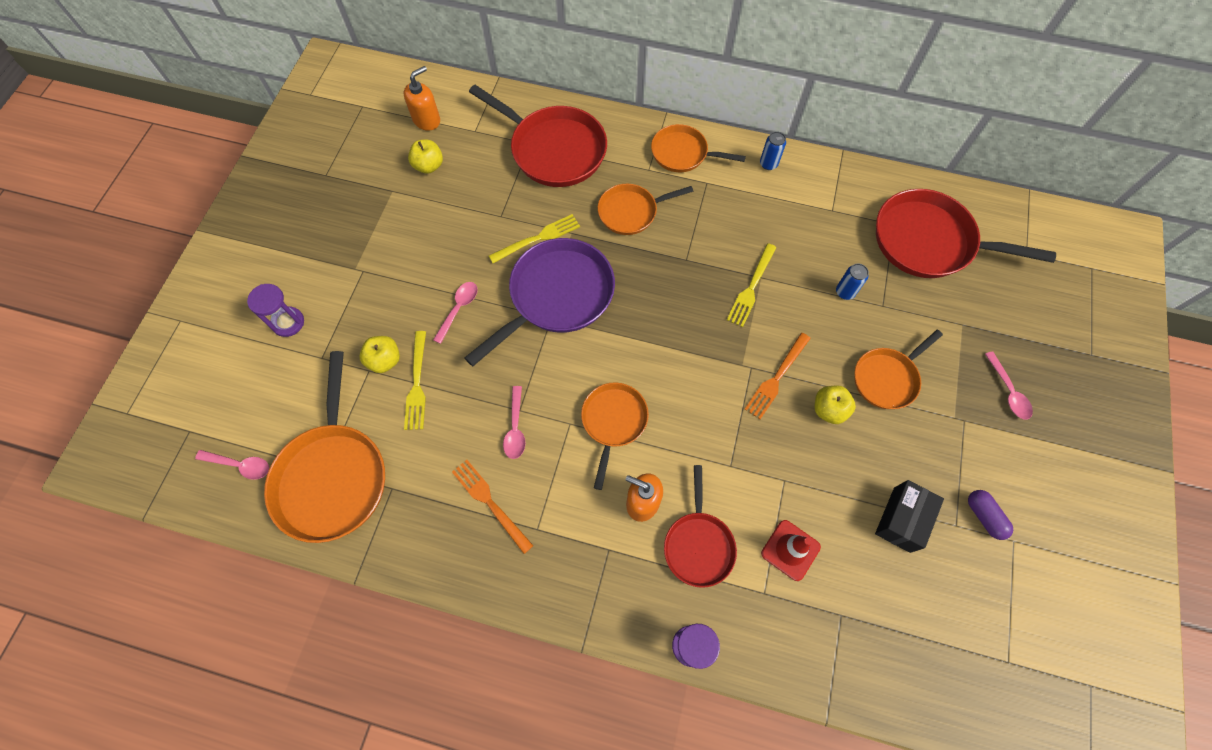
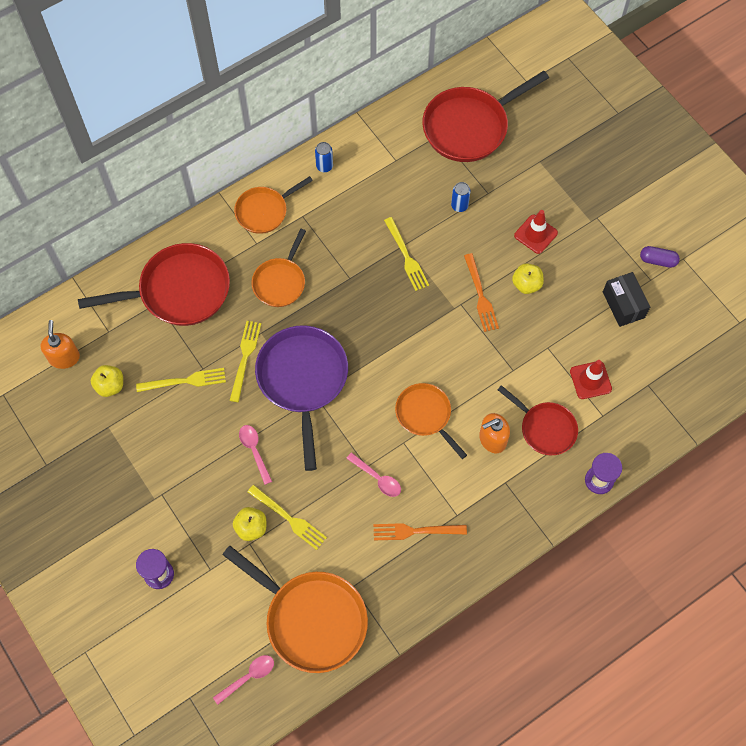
camera: 50 degrees left, 0 degrees up
orange pan [854,330,943,409] -> red traffic cone [514,210,558,254]
pink spoon [985,351,1033,420] -> none
none -> yellow fork [136,368,226,392]

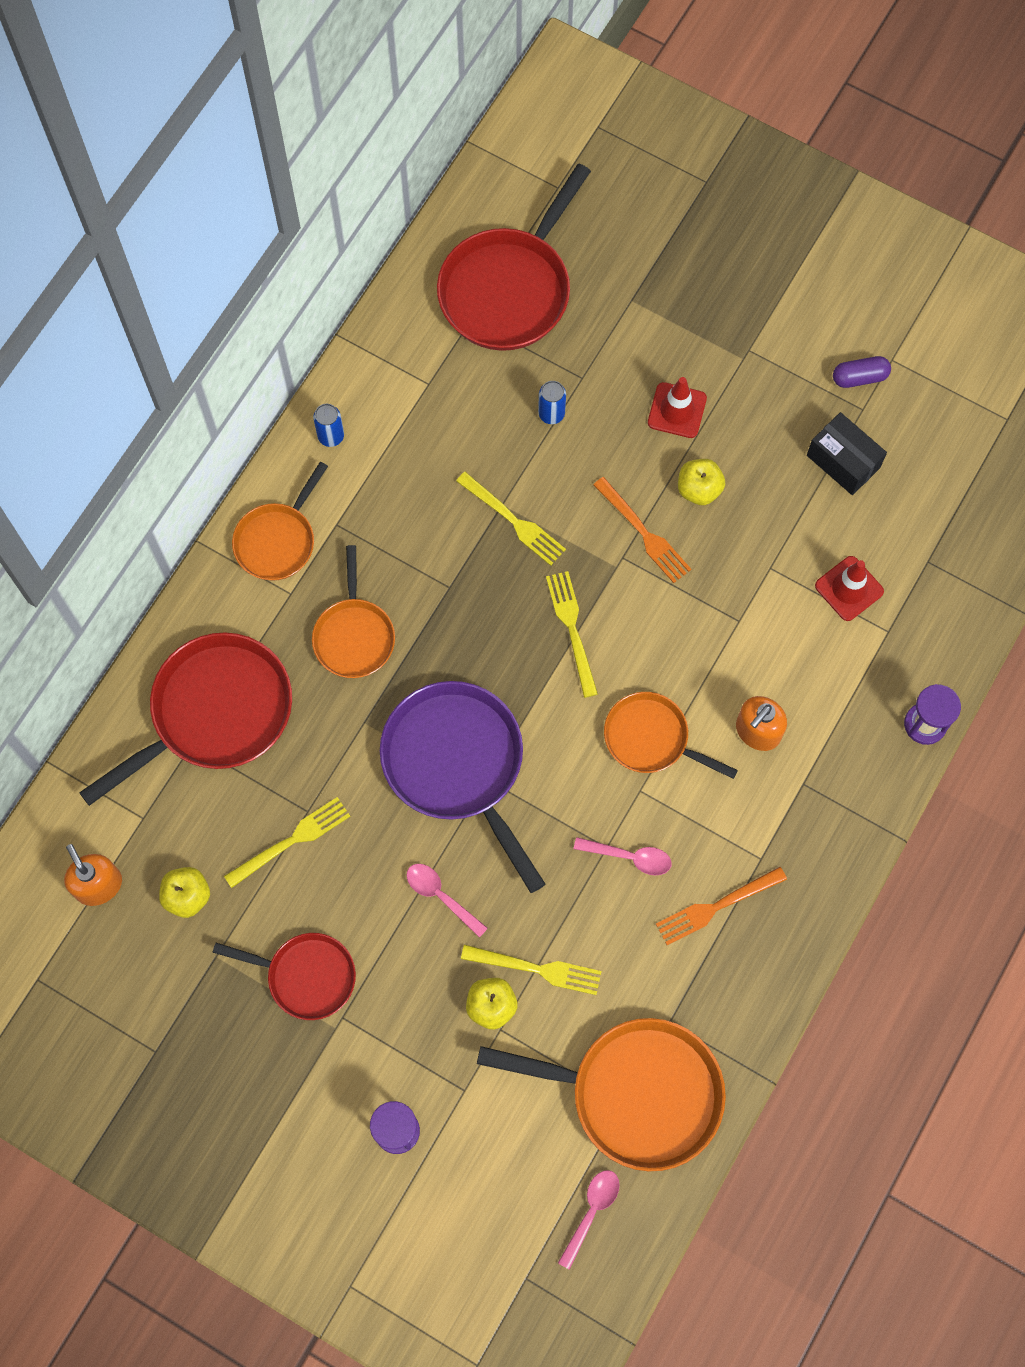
camera: 25 degrees left, 5 degrees up
yellow fork [229,321,261,402] -> yellow fork moved to [546,571,598,698]
red pan [497,385,578,455] -> red pan moved to [212,933,356,1020]

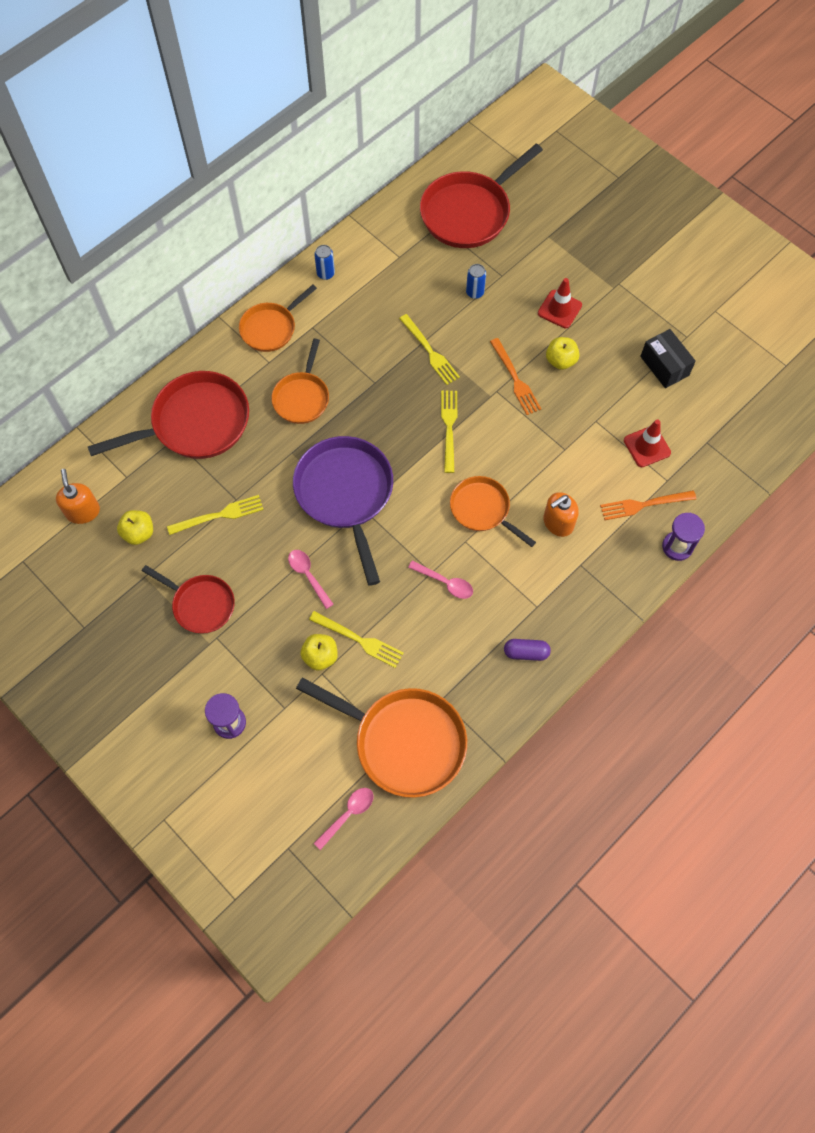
camera: 15 degrees right, 5 degrees down
orange fork [656,867,787,945] -> orange fork moved to [600,490,696,520]
purple capsule [833,356,891,388] -> purple capsule moved to [504,639,551,661]

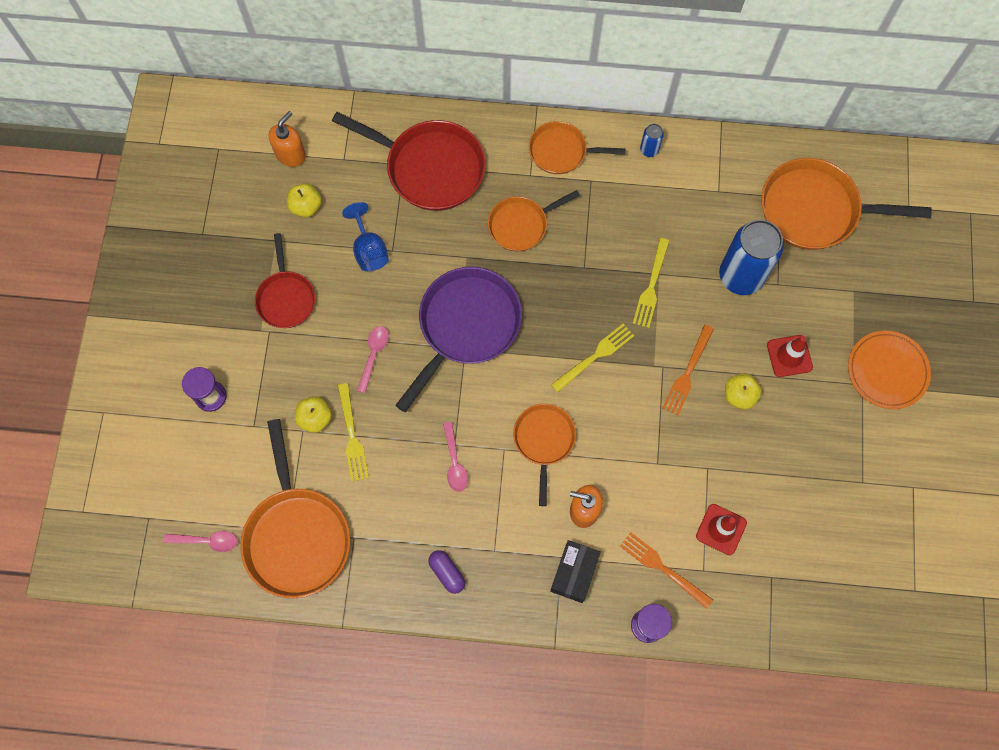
camera: 50 degrees right, 5 degrees up
yellow fork [167,495,264,535] -> blue goblet [342,202,389,271]
red pan [420,144,543,248] -> orange pan [761,158,932,250]
blue can [466,264,486,299] -> blue can [719,220,784,295], size x2.32
black box [640,329,696,388] -> black box moved to [550,540,601,603]
none -> orange plate [848,331,931,409]

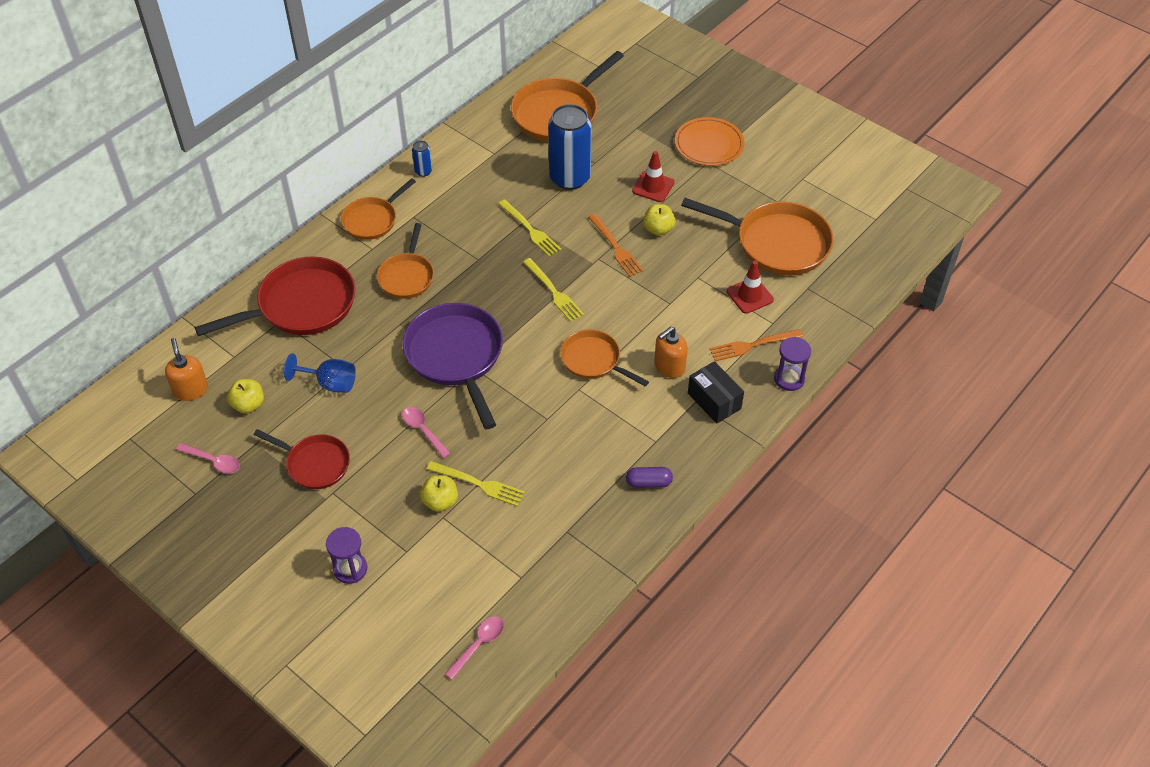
camera: 55 degrees left, 20 degrees down
orange pan [240,419,350,598] -> orange pan moved to [681,198,834,276]
pink spoon [443,422,468,492] -> pink spoon moved to [176,443,240,474]
yellow fork [551,324,634,393] -> yellow fork turned 150 degrees clockwise [523,258,584,322]

